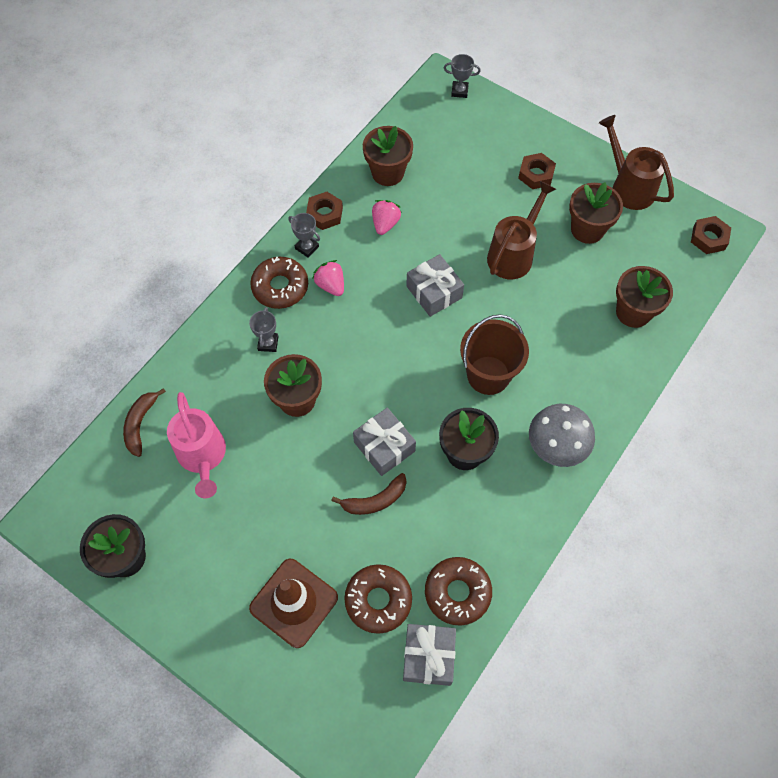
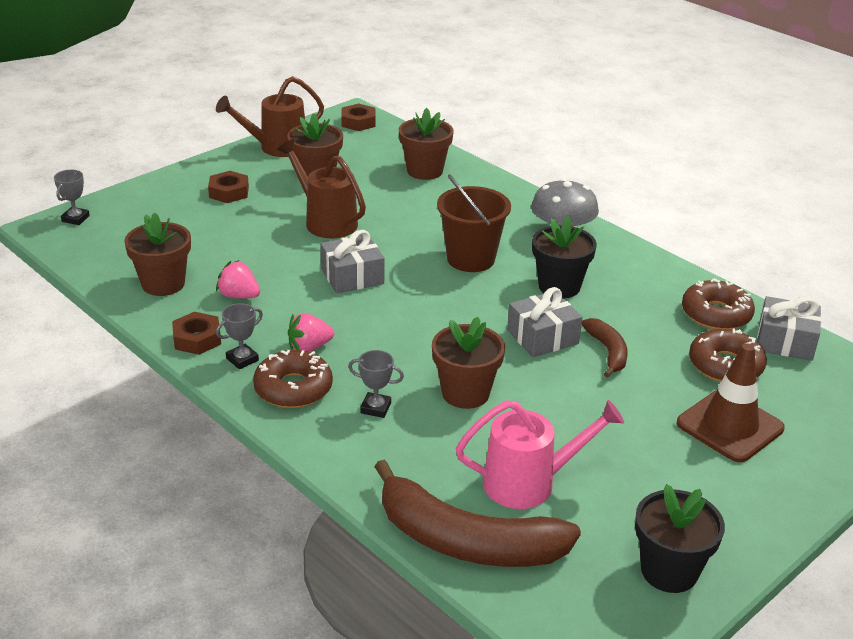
camera: 80 degrees left, 30 degrees down
brown banana [123,388,166,457] -> brown banana [375,460,581,567], size x2.01

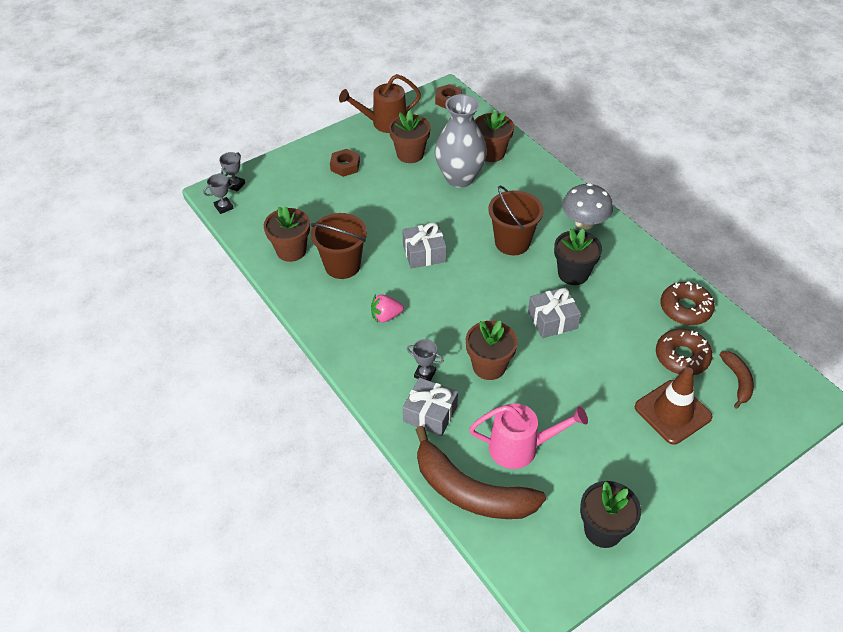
camera: 10 degrees right, 15 degrees up
brown nut [172,312,221,355] -> none
pink strawberry [216,260,260,298] -> brown bucket [311,213,367,279]
grey trophy [216,303,263,369] -> grey trophy moved to [203,174,235,214]
brown donut [253,350,333,408] -> none
brown watering can [277,139,366,238] -> none
brown banana [582,318,628,378] -> brown banana moved to [719,351,754,409]
grey gift [757,296,821,361] -> grey gift moved to [403,377,458,436]
none -> grey vase [435,94,487,188]

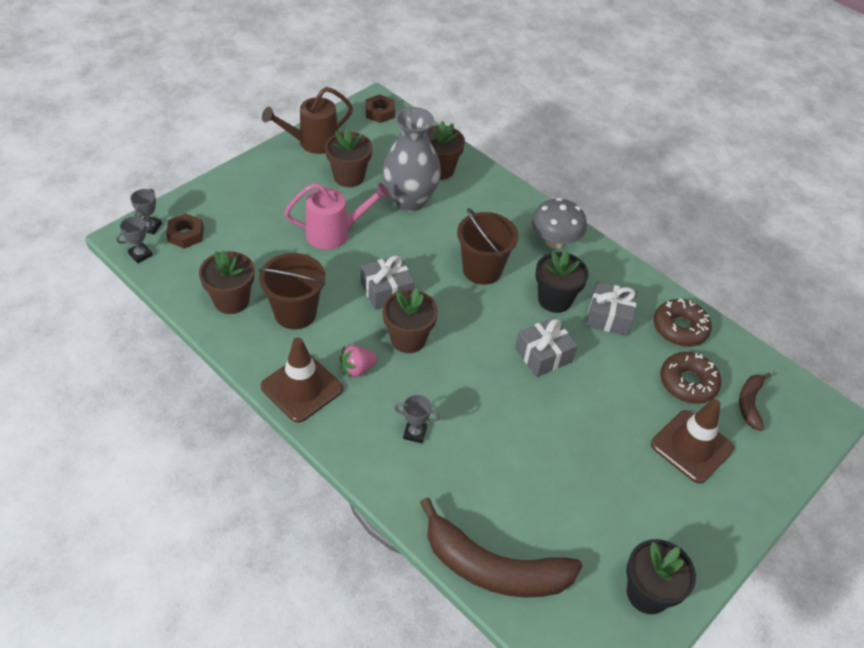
camera: 15 degrees left, 0 degrees up
brown nut [330,149,360,177] -> brown nut moved to [166,213,204,249]
grey gift [403,377,458,436] -> grey gift moved to [586,282,638,336]
brown flower pot [466,321,518,380] -> brown flower pot moved to [382,288,438,353]
pink watering can [469,403,588,469] -> pink watering can moved to [284,183,390,249]
brown banana [719,351,754,409] -> brown banana turned 150 degrees counterclockwise [739,373,771,431]
none -> brown traffic cone [261,337,343,423]

